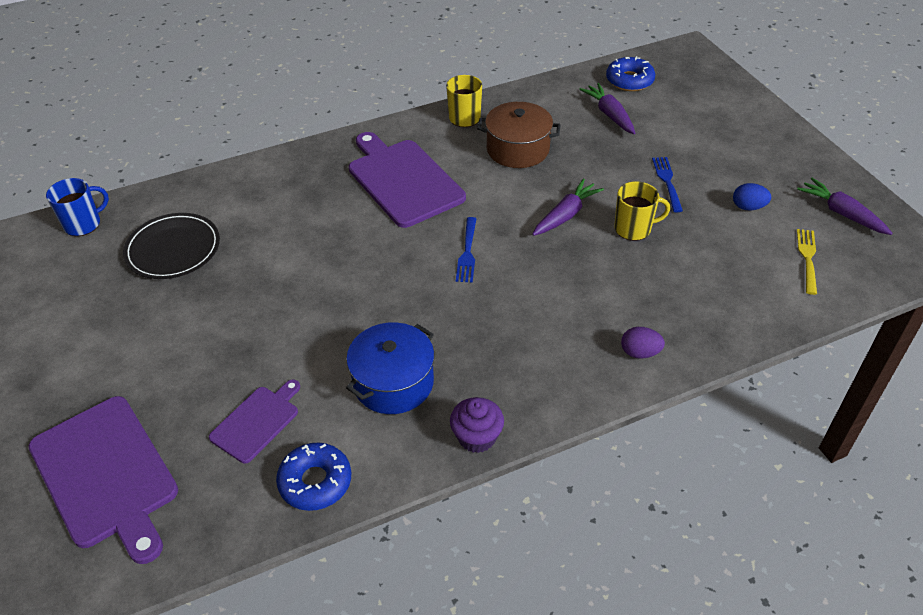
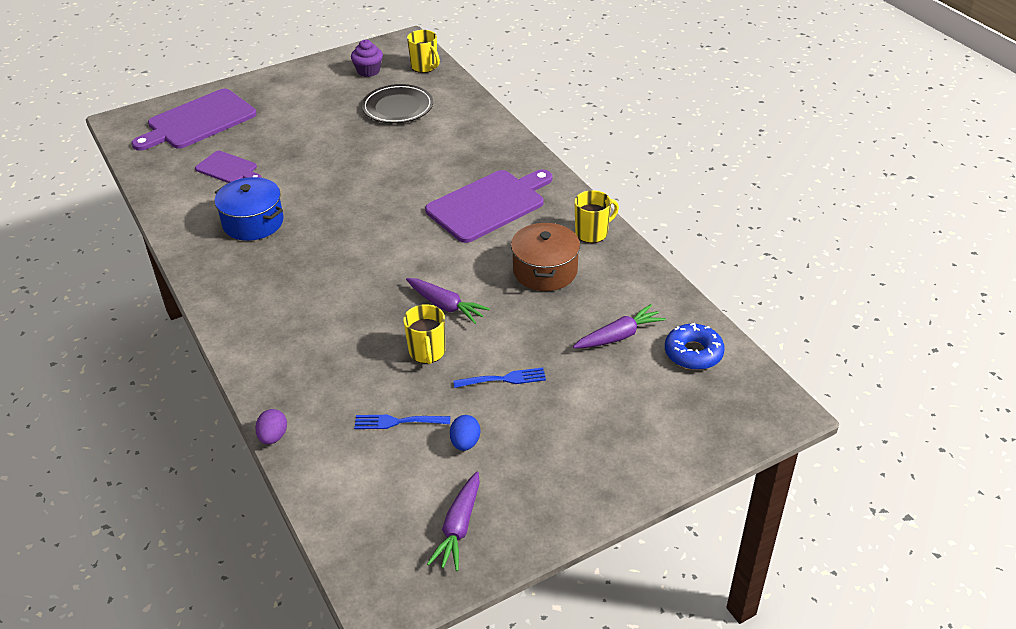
camera: 85 degrees right, 5 degrees down
blue mug [46,178,109,236] -> yellow mug [407,30,440,73]
blue donut [276,442,351,511] -> none
purple cupcake [450,397,504,453] -> purple cupcake moved to [351,40,383,77]
blue fork [456,217,476,283] -> blue fork moved to [354,415,450,429]
purple egg [621,327,665,359] -> purple egg moved to [255,409,287,445]
purple carrot [797,178,893,235] -> purple carrot turned 150 degrees clockwise [427,472,480,571]
yellow fork [797,229,817,295] -> none

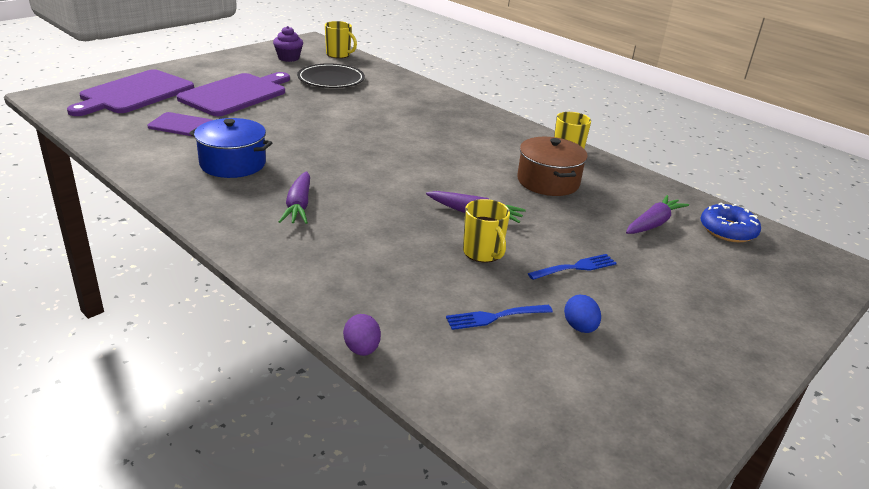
camera: 20 degrees left, 10 degrees down
purple cutting board [425,169,552,243] -> purple cutting board moved to [177,72,290,116]
purple carrot [427,472,480,571] -> purple carrot moved to [279,171,310,224]

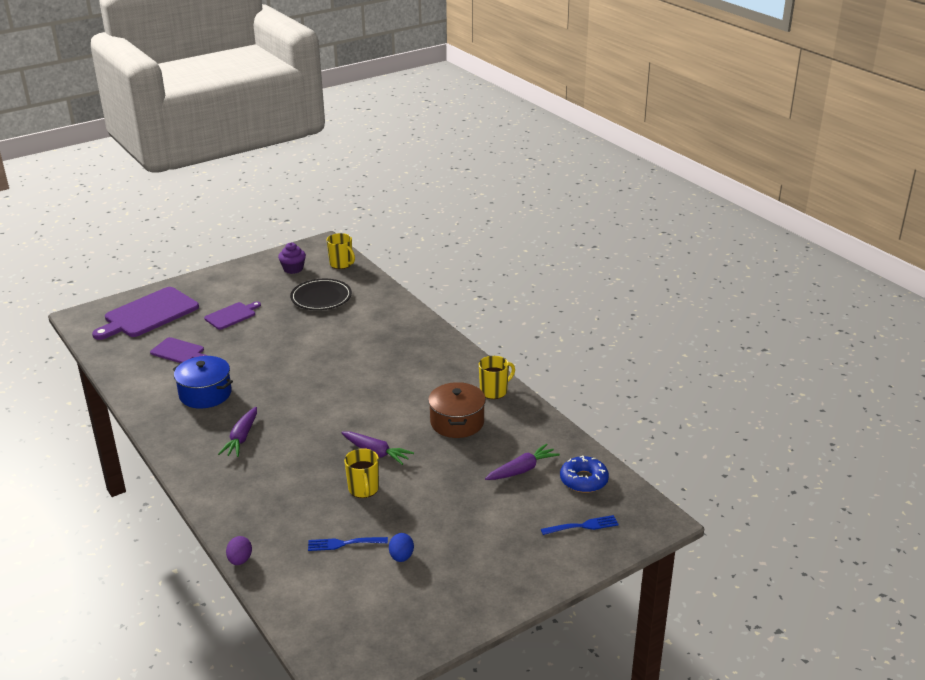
camera: 15 degrees right, 0 degrees up
purple cutting board [177,72,290,116] -> purple cutting board [204,302,261,330], size x0.54
blue fork [528,254,617,280] -> blue fork moved to [541,515,619,535]

